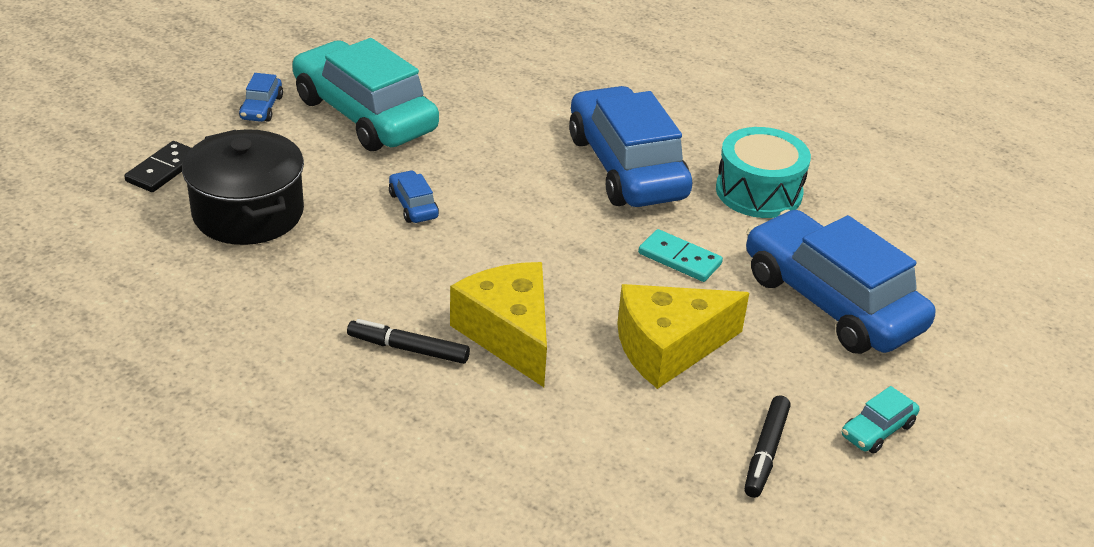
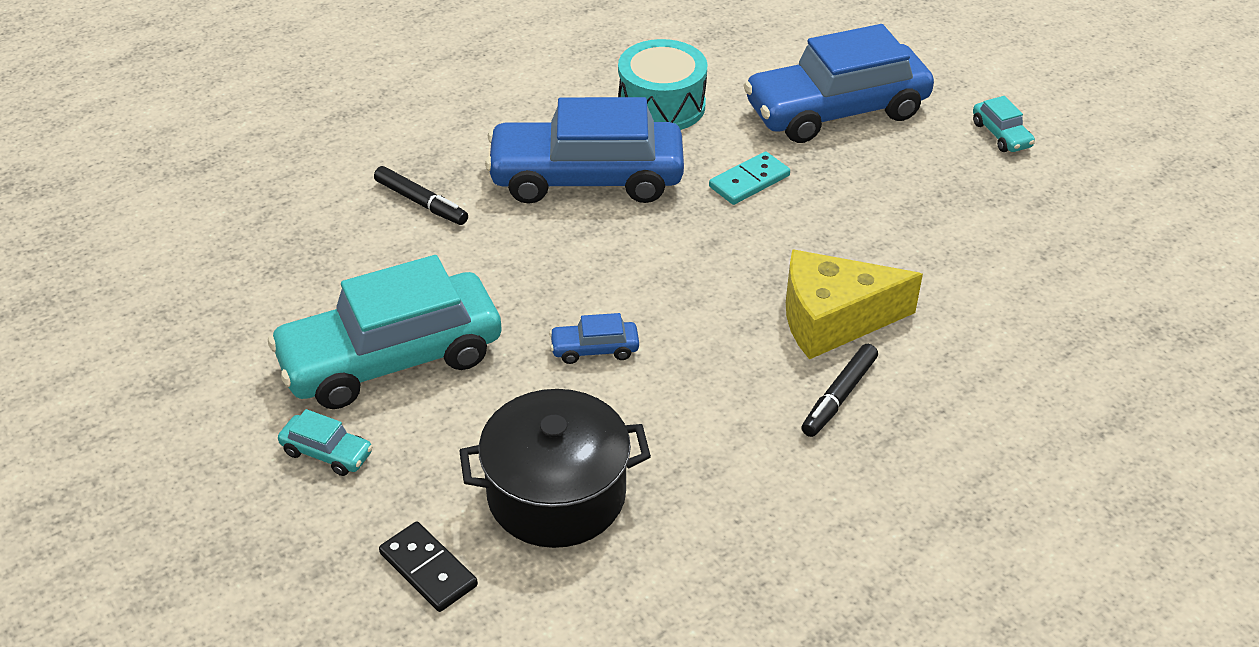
camera: 70 degrees left, 5 degrees up
blue car [239,73,283,122] -> turquoise car [278,409,373,476]
yellow cheese [617,284,749,389] -> none
black marker [744,395,791,498] -> black marker moved to [374,166,468,225]

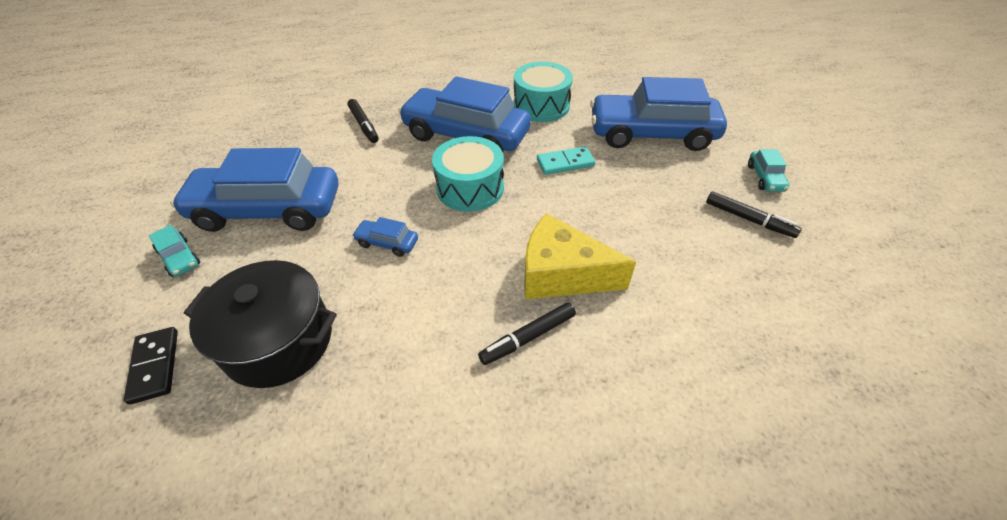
camera: 25 degrees right, 5 degrees up
turquoise car [268,255,502,409] -> blue car [170,148,338,232]
none -> turquoise drum [432,136,504,212]
none -> black marker [706,192,802,238]

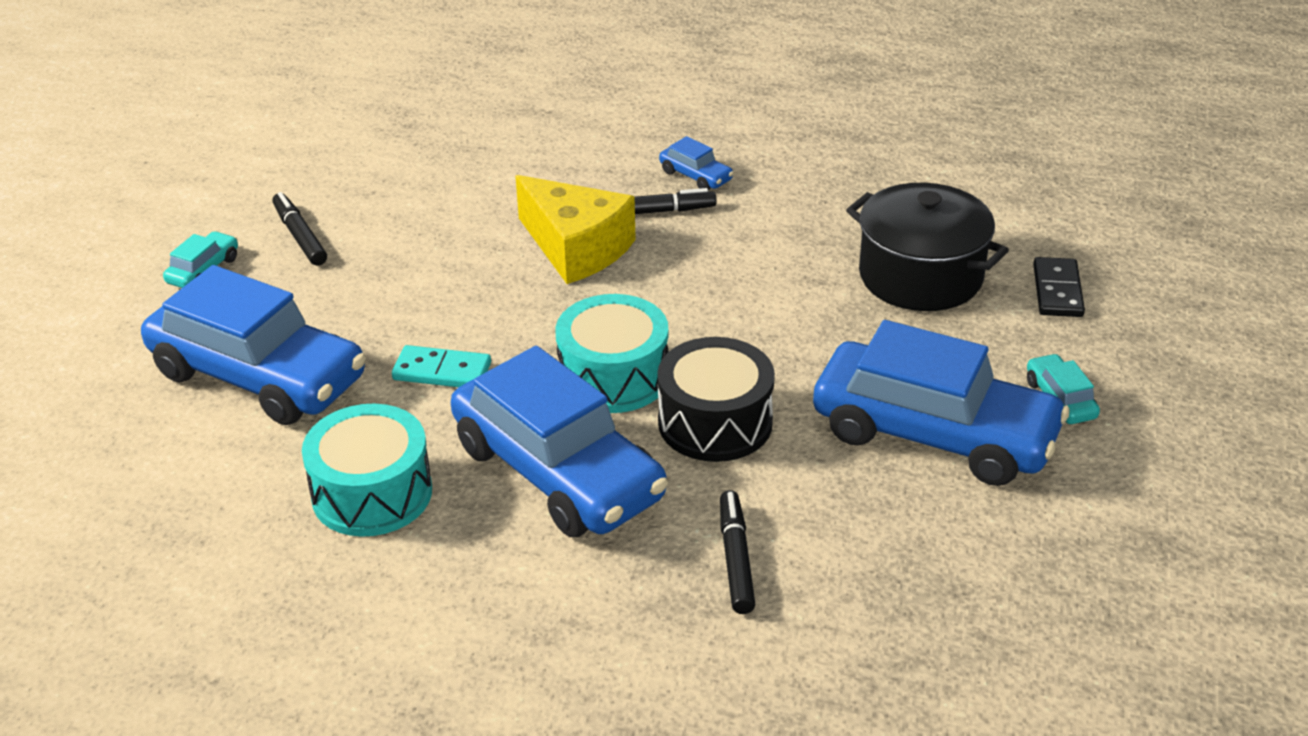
camera: 155 degrees left, 10 degrees down
blue car [352,217,418,257] -> blue car moved to [659,136,734,190]
none -> black drum [657,337,775,462]

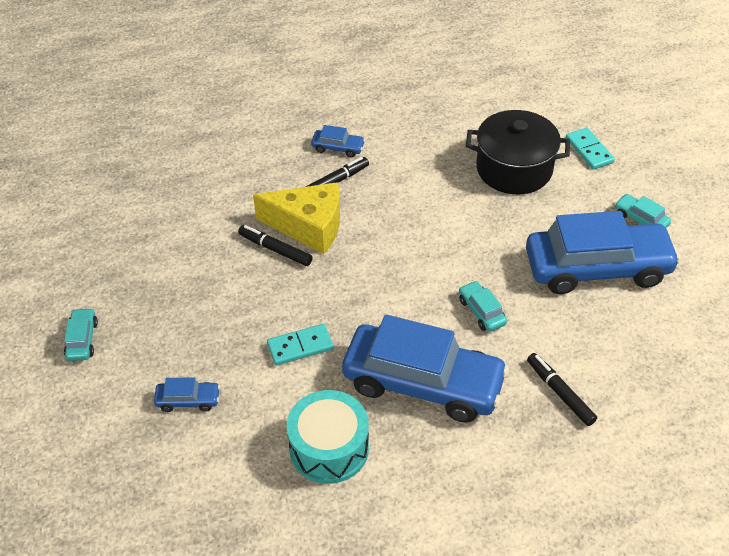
camera: 30 degrees left, 10 degrees up
blue car [141,265,366,425] -> blue car [154,377,220,412], size x0.40
black marker [272,192,327,266] -> black marker moved to [238,225,313,266]
turquoise drum [556,294,669,413] -> none
black drum [657,337,775,462] -> turquoise car [459,281,507,332]
black domino [1033,257,1085,317] -> turquoise domino [566,128,615,170]

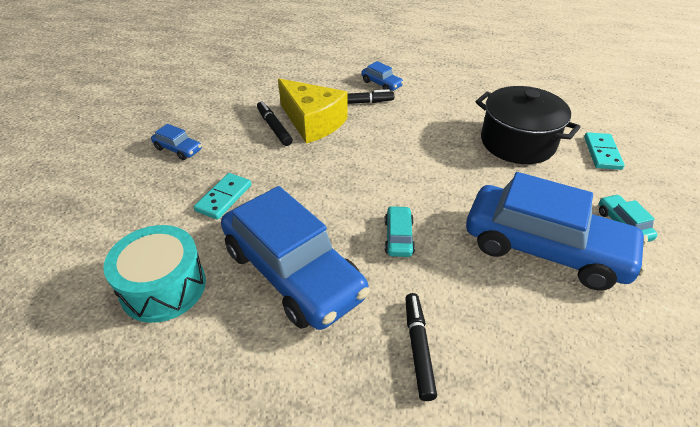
camera: 30 degrees right, 5 degrees down
turquoise car [64,308,98,361] -> none
blue car [154,377,220,412] -> blue car moved to [151,124,202,160]
turquoise domino [267,324,333,365] -> turquoise domino turned 75 degrees counterclockwise [194,173,251,220]

